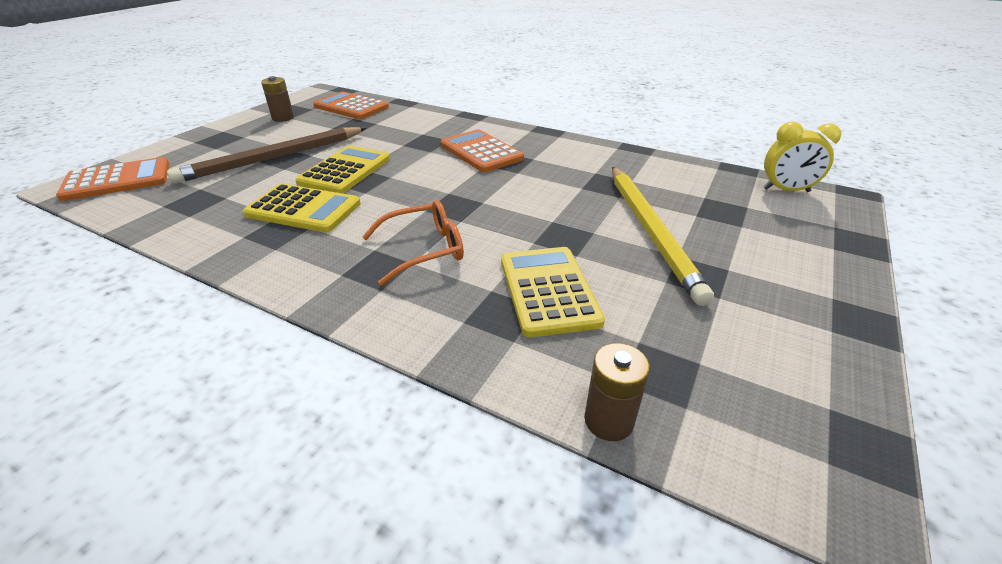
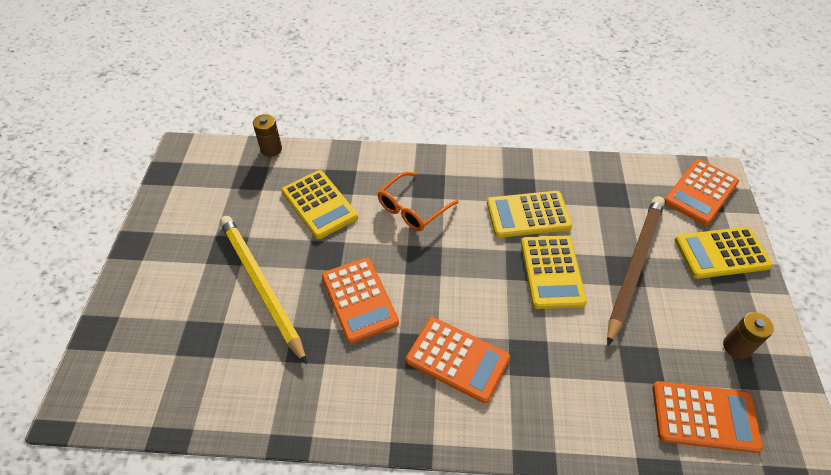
camera: 155 degrees right, 15 degrees up
yellow clock [763,122,841,192] -> none
none -> orange calculator [322,257,399,344]
none -> yellow calculator [675,227,773,279]

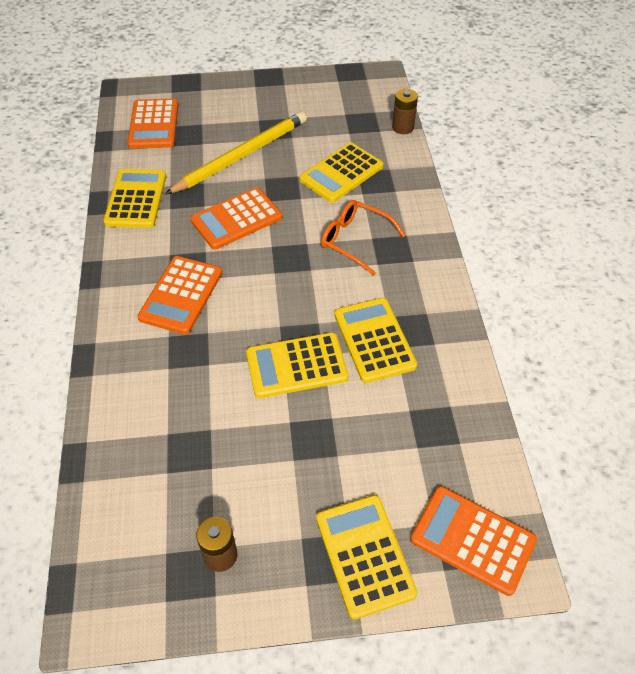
camera: 80 degrees right, 0 degrees up
brown pencil [607,196,665,346] -> none
orange calculator [652,381,763,453] -> orange calculator moved to [127,99,178,149]
none -> yellow calculator [103,169,166,228]

